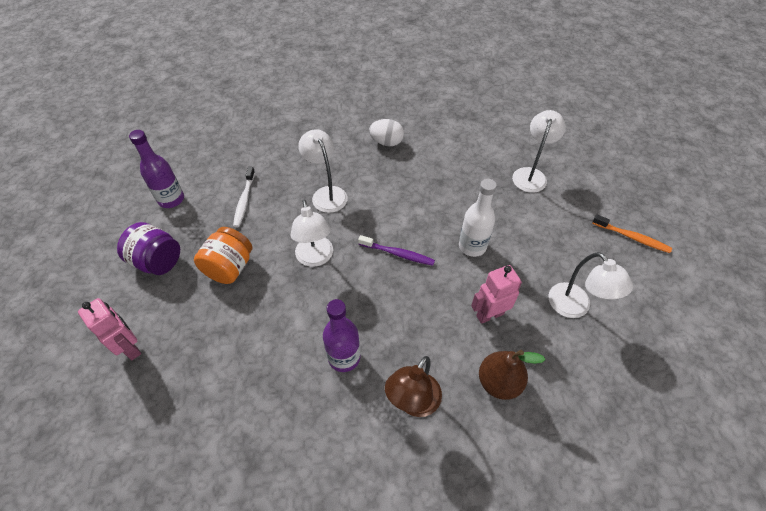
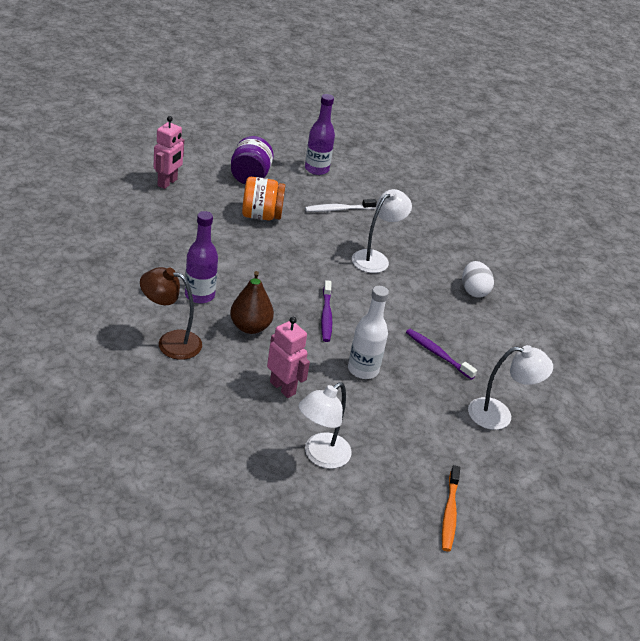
camera: 65 degrees right, 15 degrees down
white lamp [290,200,333,267] -> none
brown pear [479,350,546,400] -> brown pear moved to [230,271,274,334]
none -> purple toothbrush [406,329,477,380]

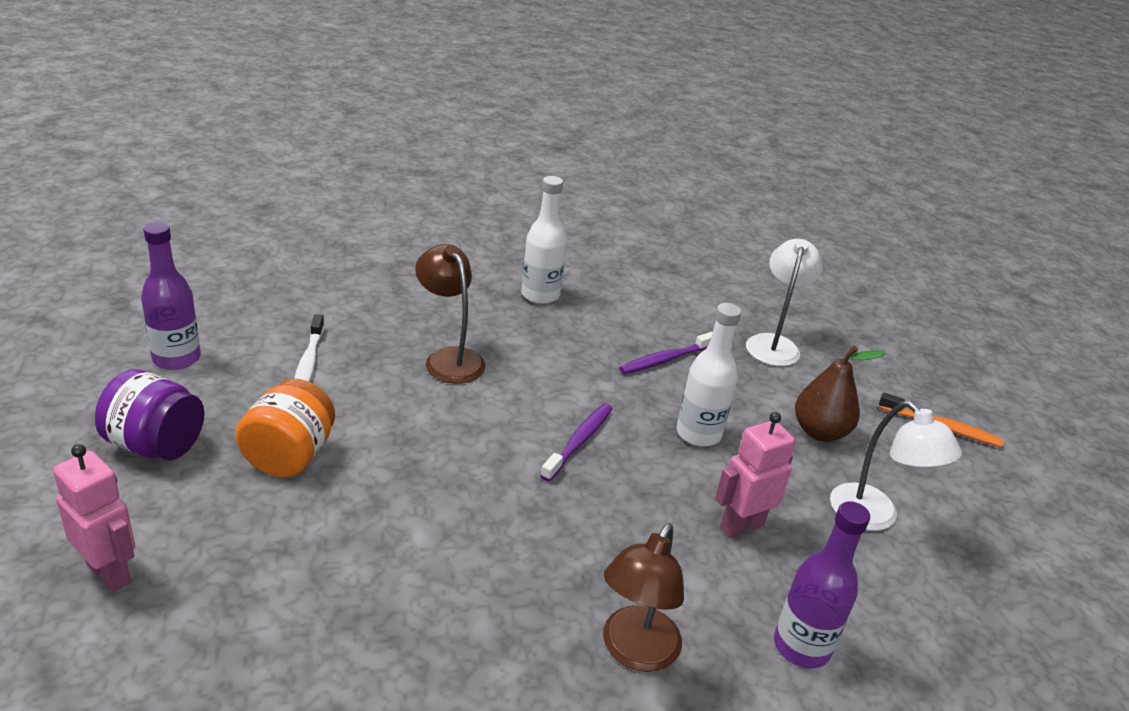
camera: 75 degrees left, 5 degrees down
purple bottle [185,211,218,304] -> purple bottle moved to [774,501,870,668]
brown pear [230,271,274,334] -> brown pear moved to [795,345,886,442]
purple toothbrush [321,280,332,342] -> purple toothbrush turned 75 degrees counterclockwise [540,404,612,482]
white lamp [352,189,412,273] -> brown lamp [415,244,486,384]
white egg [462,261,494,298] -> white bottle [521,176,567,304]

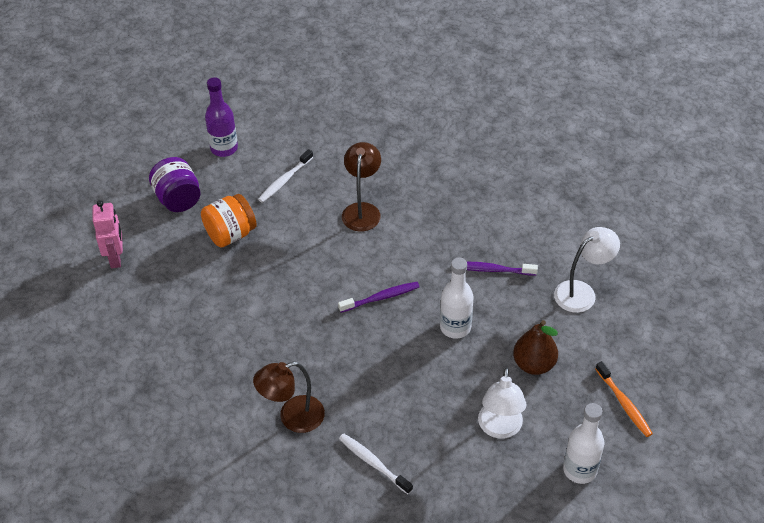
camera: 45 degrees right, 15 degrees up
white bottle [521,176,567,304] -> white bottle moved to [563,403,605,484]
pink robot [715,412,795,538] -> none
purple bottle [774,501,870,668] -> white toothbrush [339,433,413,494]

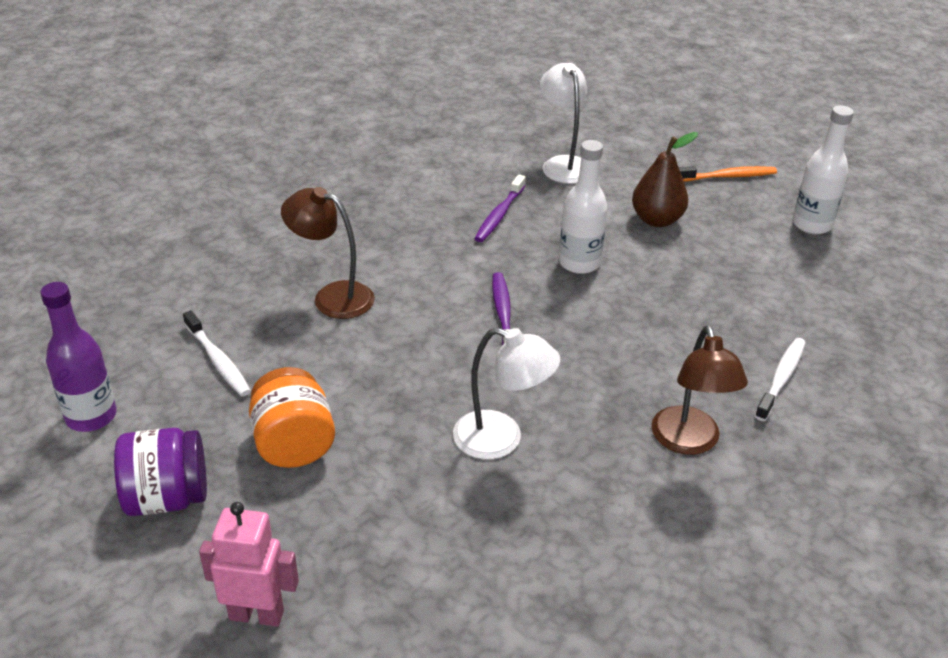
camera: 75 degrees left, 10 degrees down
white toothbrush [339,433,413,494] -> white toothbrush turned 150 degrees clockwise [755,338,806,421]
white lamp [478,367,527,439] -> white lamp moved to [453,327,560,459]

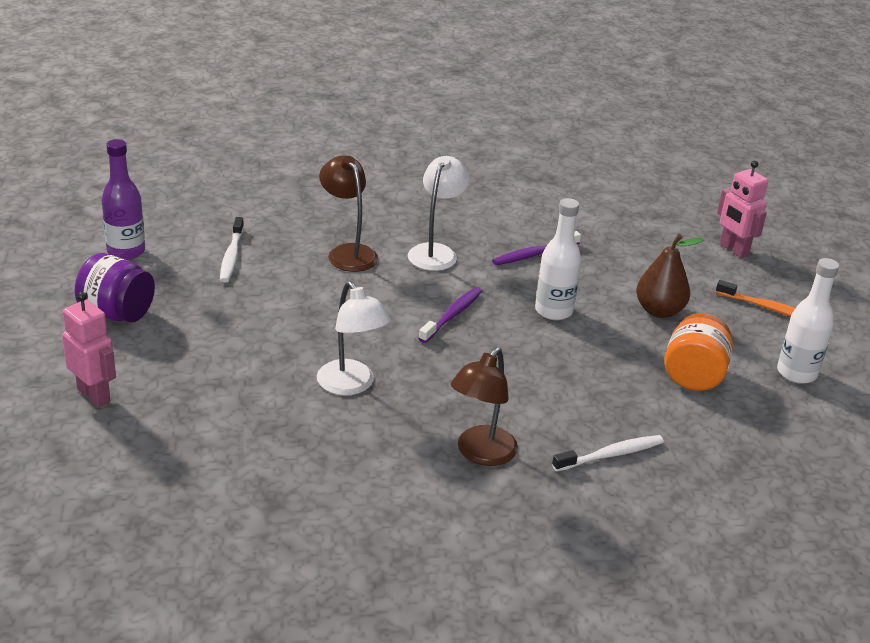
camera: 35 degrees right, 5 degrees down
orange jar [249,367,335,468] -> orange jar moved to [664,313,733,391]
white lamp [540,63,587,184] -> white lamp moved to [408,156,470,271]
none -> pink robot [717,160,768,258]

